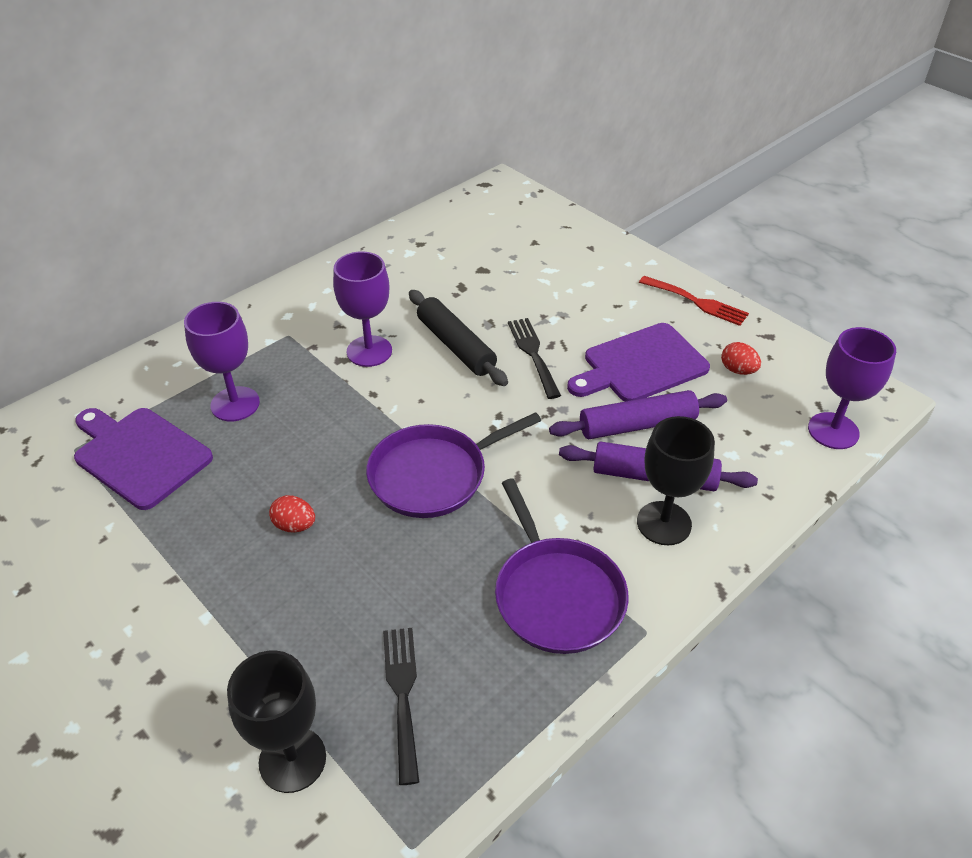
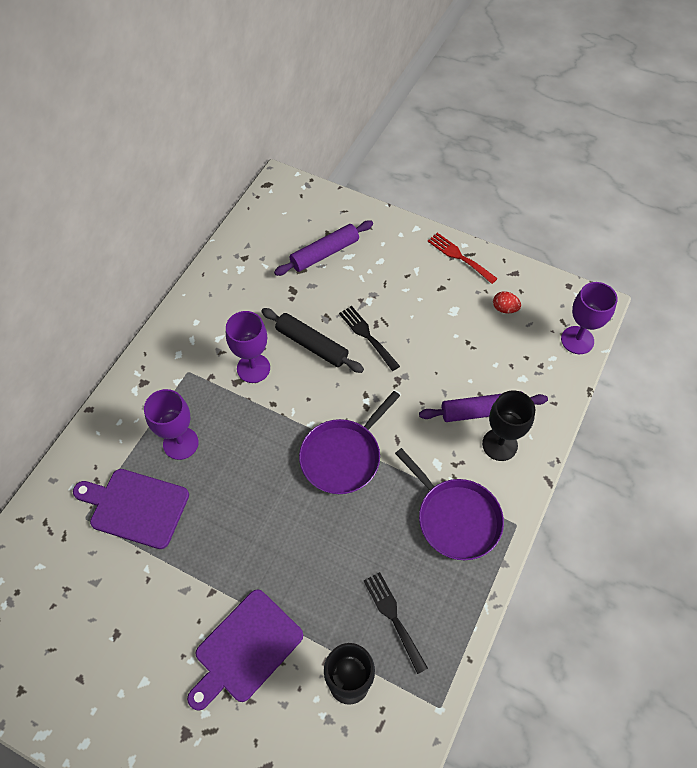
camera: 20 degrees left, 15 degrees up
red egg [269,495,315,533] -> none
purple rolling pin [549,390,727,439] -> purple rolling pin moved to [274,221,373,276]
purple cutting board [567,323,710,402] -> purple cutting board moved to [187,590,303,711]
red fork [639,276,749,326] -> red fork turned 150 degrees counterclockwise [427,233,498,284]

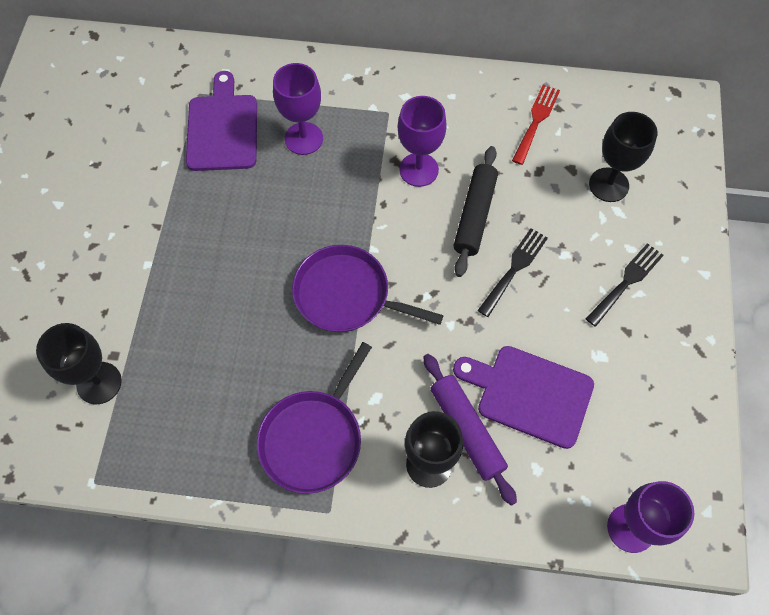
camera: 70 degrees right, 5 degrees up
purple cutting board [187,590,303,711] -> purple cutting board moved to [453,346,594,449]
purple rolling pin [274,221,373,276] -> black goblet [589,112,658,202]
black fork [364,572,428,674] -> black fork moved to [586,243,664,327]
red fork [427,233,498,284] -> red fork moved to [512,84,560,165]
red egg [493,291,521,313] -> none

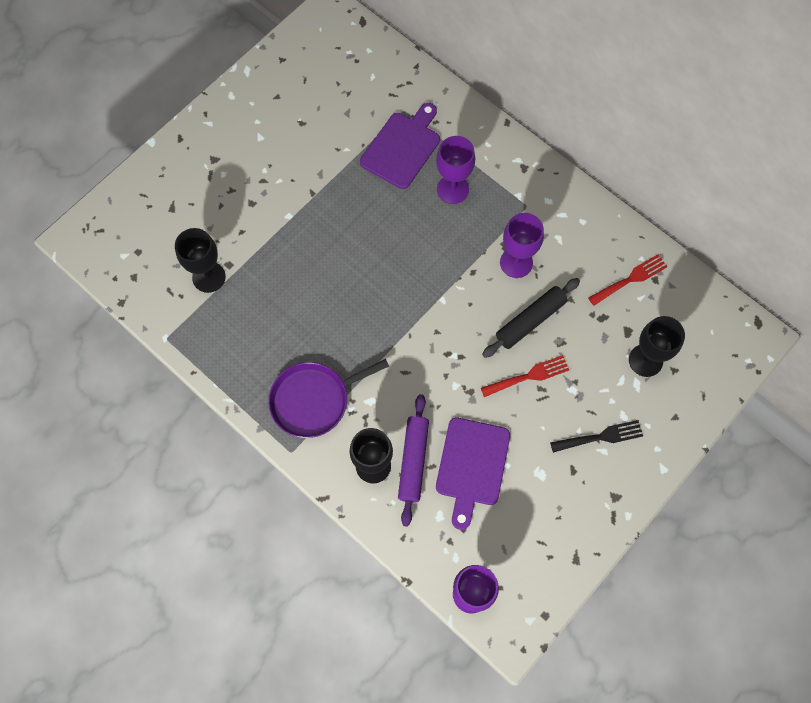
camera: 35 degrees right, 5 degrees up
purple pan [292,245,444,332] -> none
purple cutting board [453,346,594,449] -> purple cutting board turned 135 degrees counterclockwise [436,418,510,530]
black fork [477,228,548,317] -> red fork [481,355,569,397]

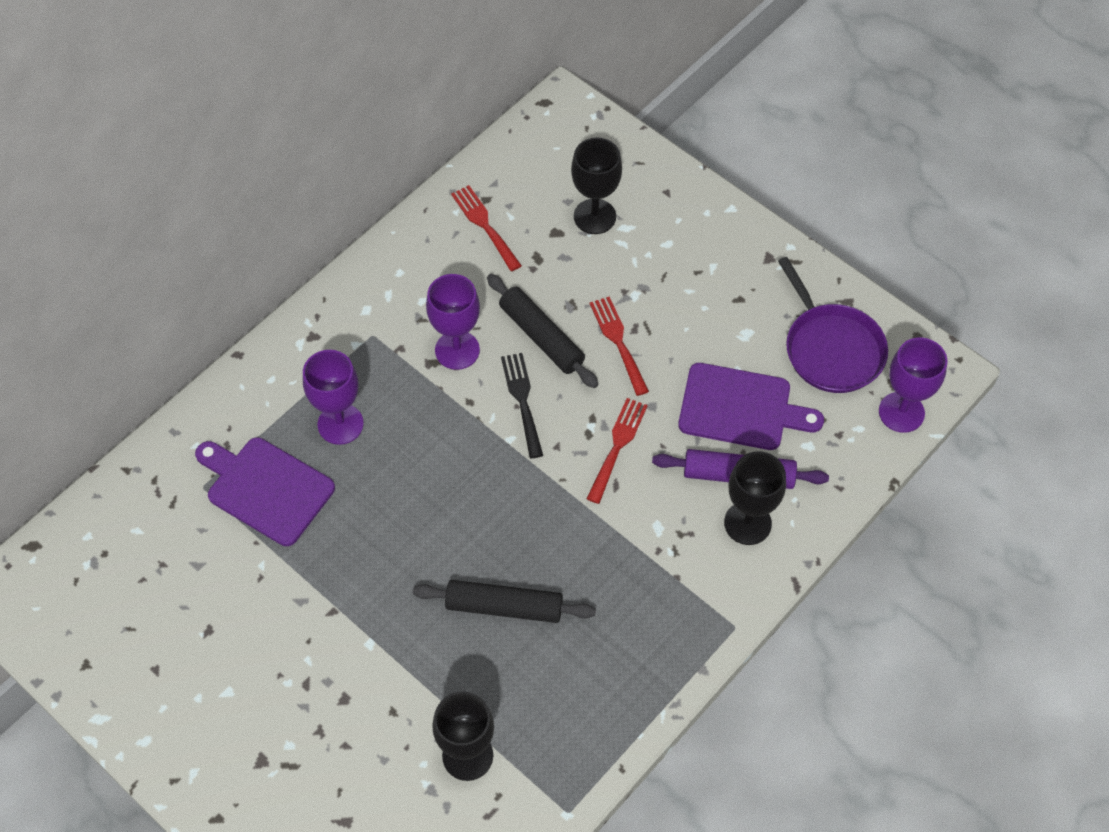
camera: 90 degrees left, 10 degrees down
purple pan [268,359,389,438] -> purple pan moved to [778,257,888,393]
black fork [550,420,643,453] -> black fork moved to [501,353,543,459]
none -> black rolling pin [413,580,596,623]
none -> red fork [586,398,648,504]

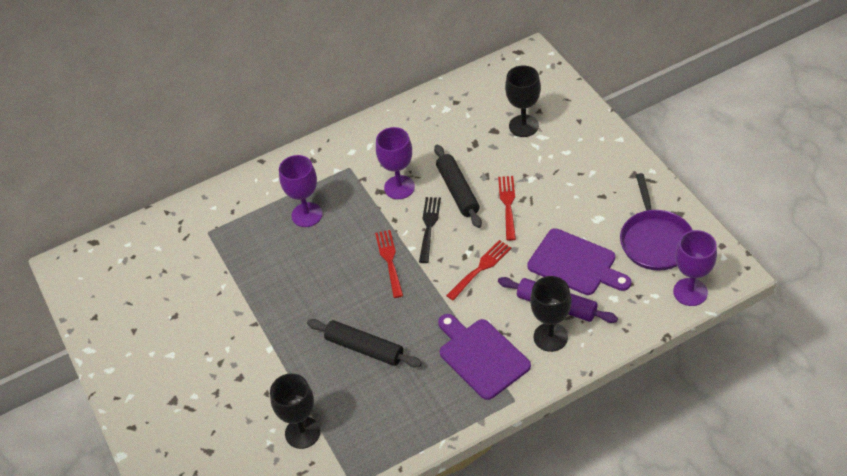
camera: 25 degrees right, 10 degrees down
purple cutting board [195,437,335,546] -> purple cutting board moved to [438,314,531,400]
red fork [451,185,522,271] -> red fork moved to [375,230,403,298]

